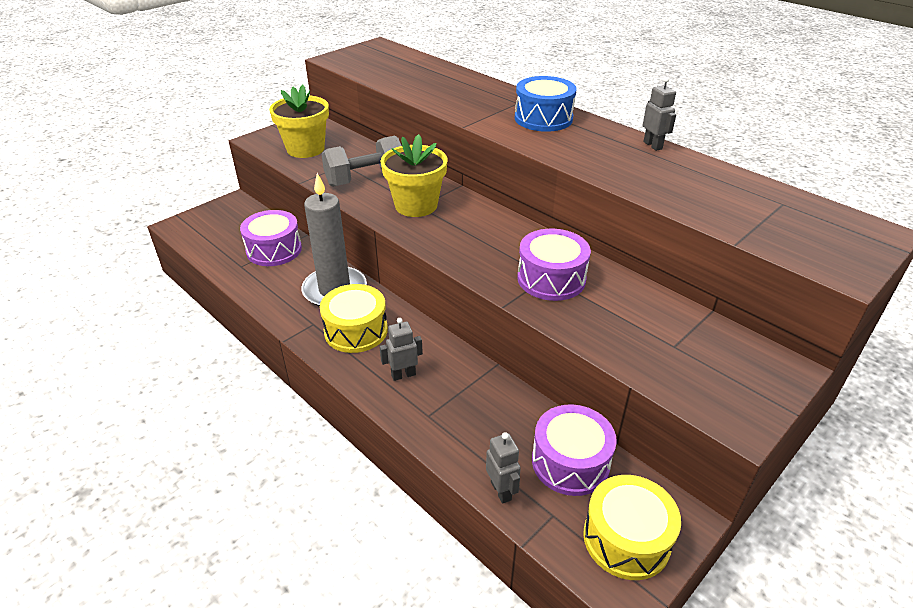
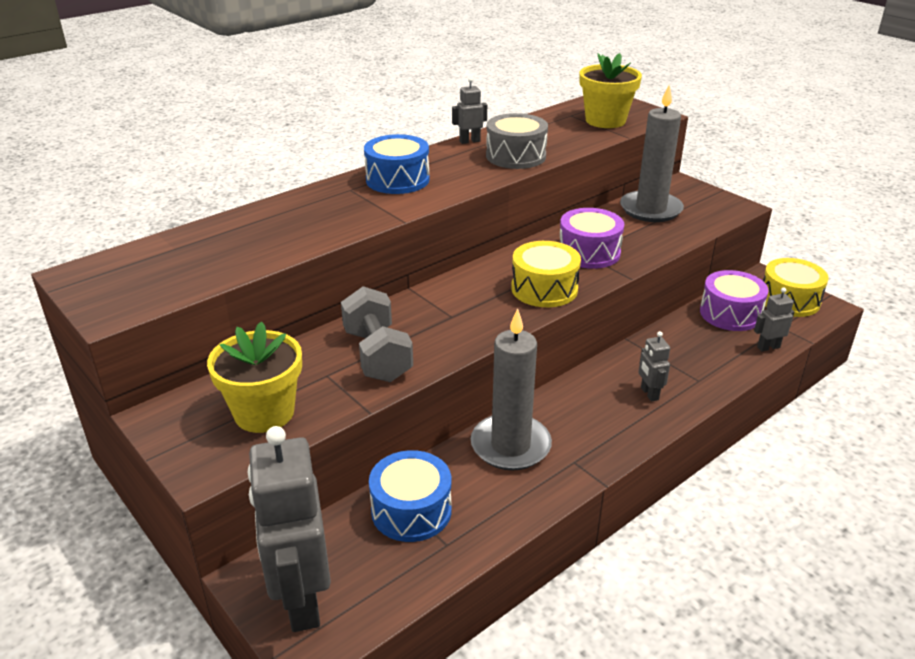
camera: 85 degrees left, 5 degrees down
purple drum [240,210,302,266] -> blue drum [369,450,452,542]
yellow drum [320,284,388,353] -> yellow drum moved to [511,241,581,307]
yellow flower pot [380,134,448,217] -> yellow flower pot moved to [580,53,642,128]
none -> grey robot [247,426,331,632]
none -> grey drum [486,113,548,169]
none -> grey candle [620,85,684,222]

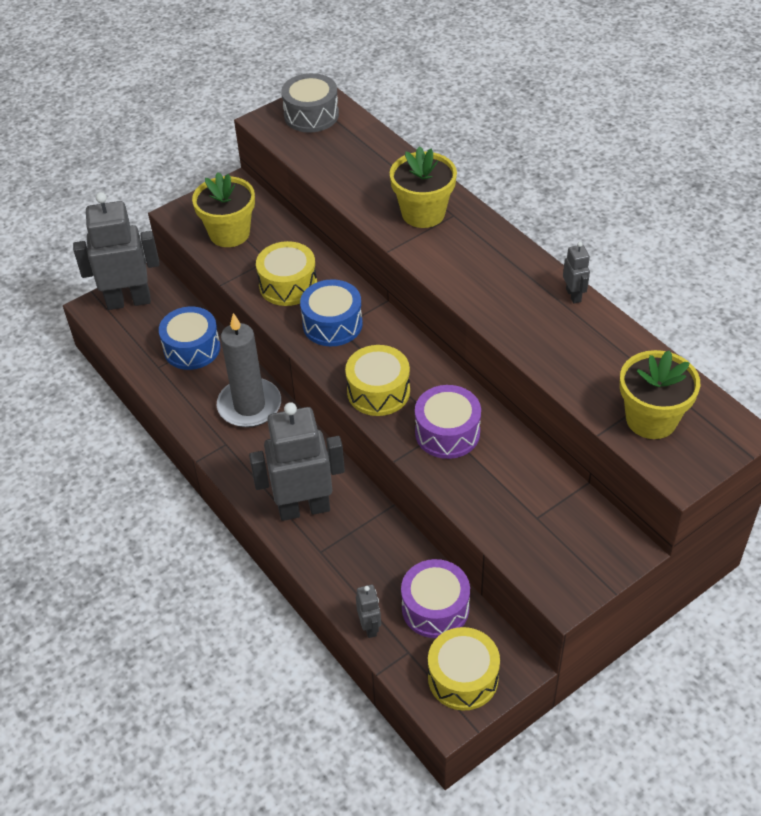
camera: 95 degrees right, 15 degrees up
grey dumbbell [341,286,413,382] -> yellow drum [256,241,317,306]
blue drum [364,134,430,194] -> blue drum moved to [300,279,363,346]
grey drum [486,113,548,169] -> grey drum moved to [281,73,339,133]
grey candle [620,85,684,222] -> none
grey robot [639,331,670,402] -> grey robot [249,402,345,521], size x2.29
none -> yellow flower pot [390,146,457,228]

